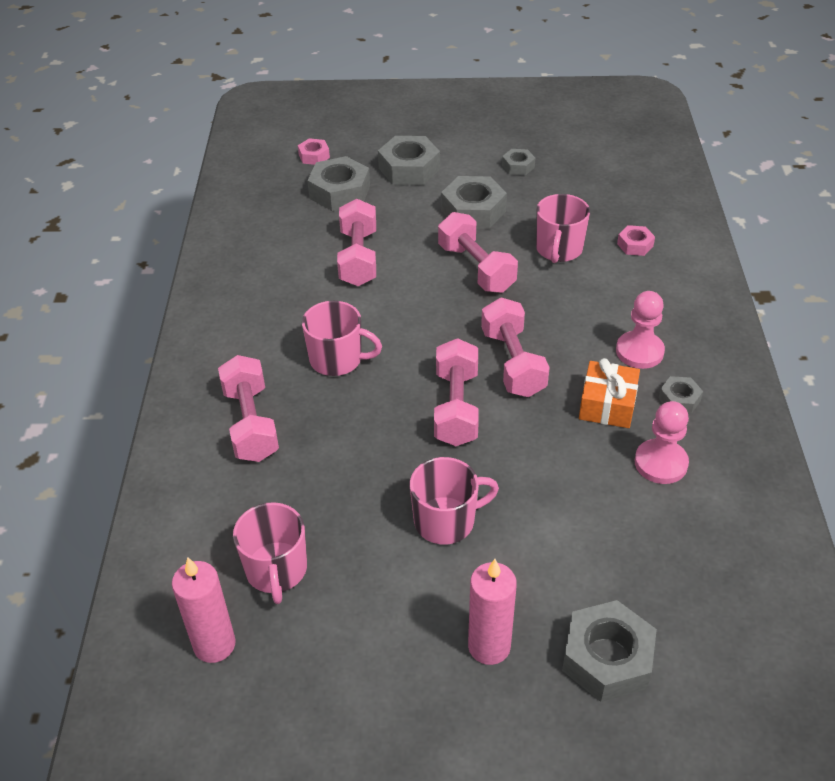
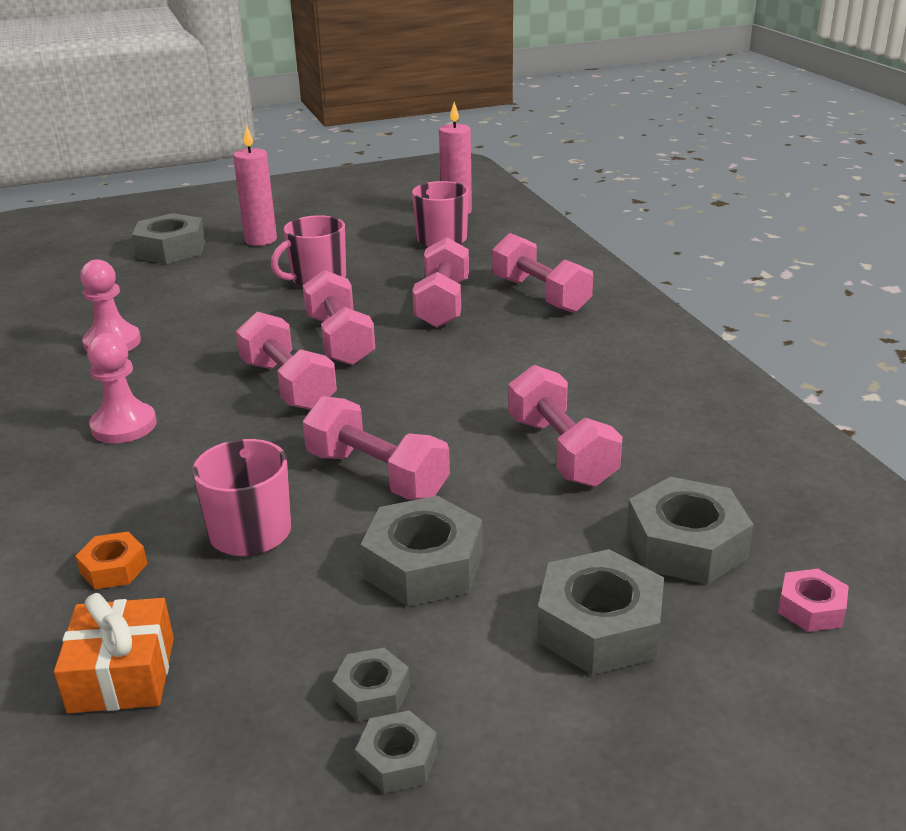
camera: 160 degrees right, 15 degrees down
pink mug [302,301,382,376] -> none
orange gift [579,358,640,428] -> orange gift moved to [54,593,174,713]
pink nut [617,225,655,256] -> orange nut [76,532,147,589]
grey nut [658,376,703,414] -> grey nut moved to [355,711,438,793]
none -> pink dumbbell [412,237,469,328]

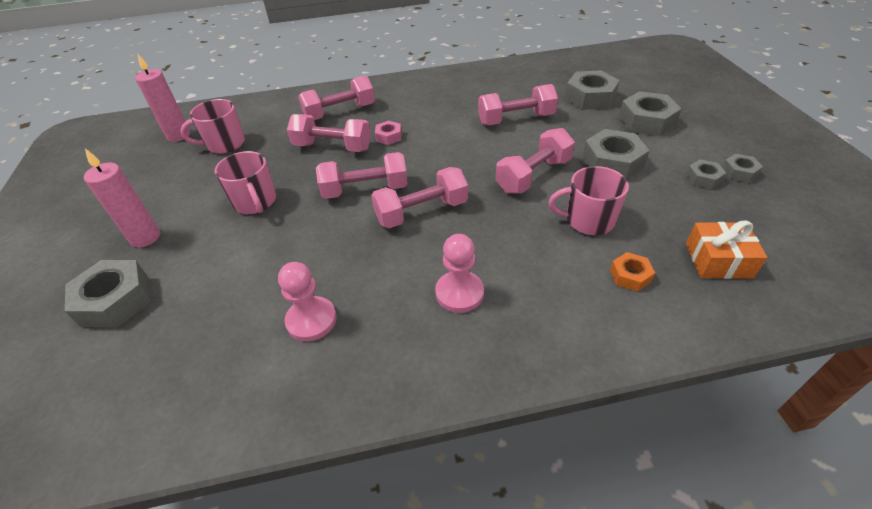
camera: 80 degrees left, 15 degrees up
pink nut [778,569,849,632] -> pink nut moved to [375,121,402,145]

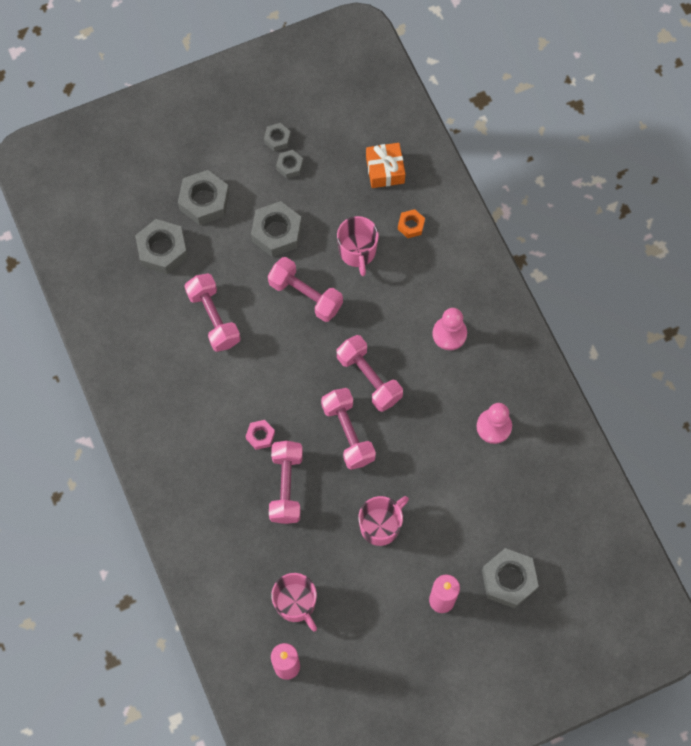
camera: 105 degrees left, 25 degrees up
pink dumbbell [298,75,375,120] -> none

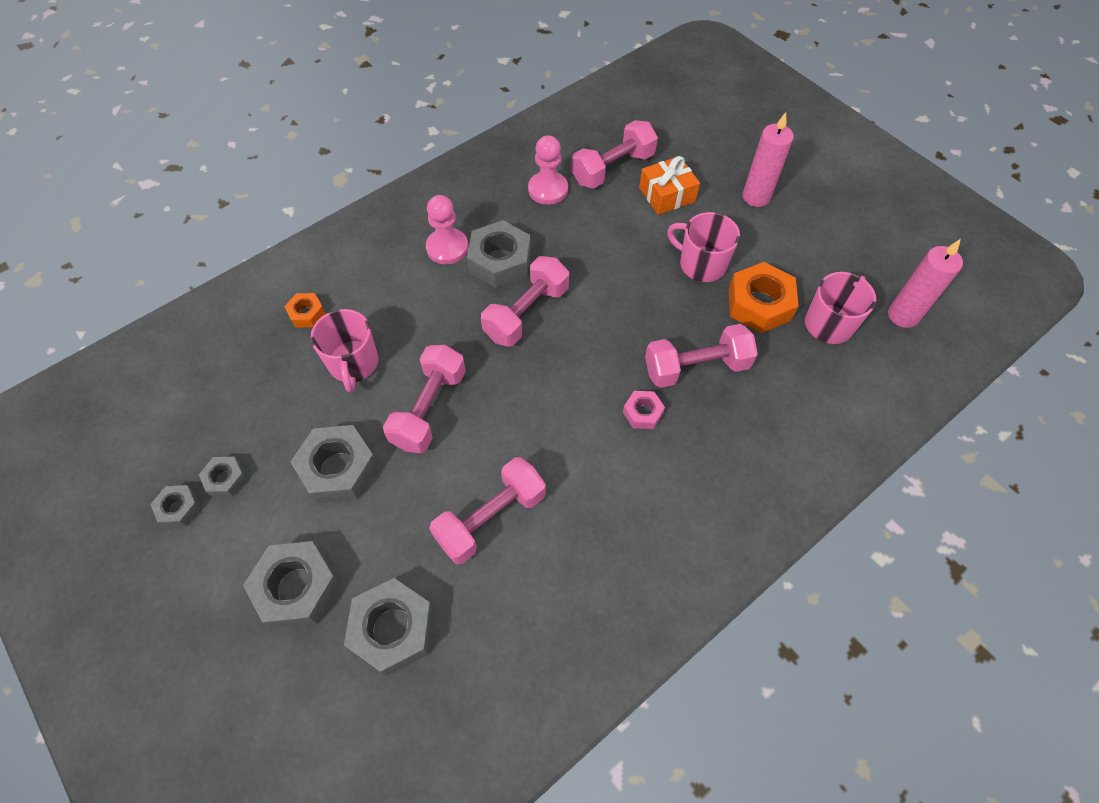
camera: 105 degrees left, 10 degrees down
pink dumbbell [321,388,376,470] -> pink dumbbell moved to [571,120,658,189]
pink mug [337,216,379,276] -> pink mug turned 105 degrees clockwise [311,309,379,393]
orange gift [366,143,405,188] -> orange gift moved to [639,156,700,215]
grey nut [482,548,539,608] -> grey nut moved to [467,220,531,288]
none -> orange nut [729,262,799,333]

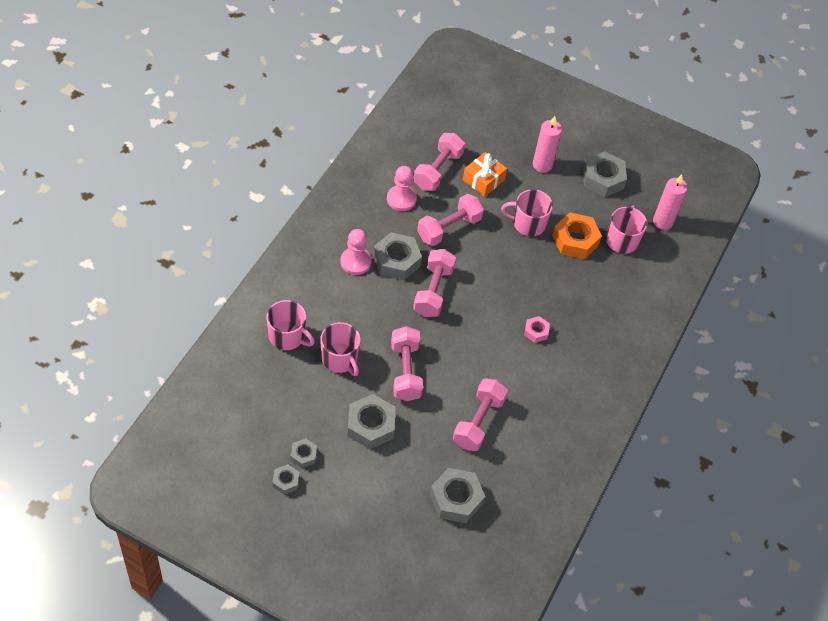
camera: 30 degrees left, 5 degrees down
grey nut [243,541,341,629] -> grey nut moved to [583,152,627,197]
orange nut [284,293,326,328] -> pink mug [266,300,315,350]
pink dumbbell [645,324,758,388] -> pink dumbbell moved to [417,194,484,246]

